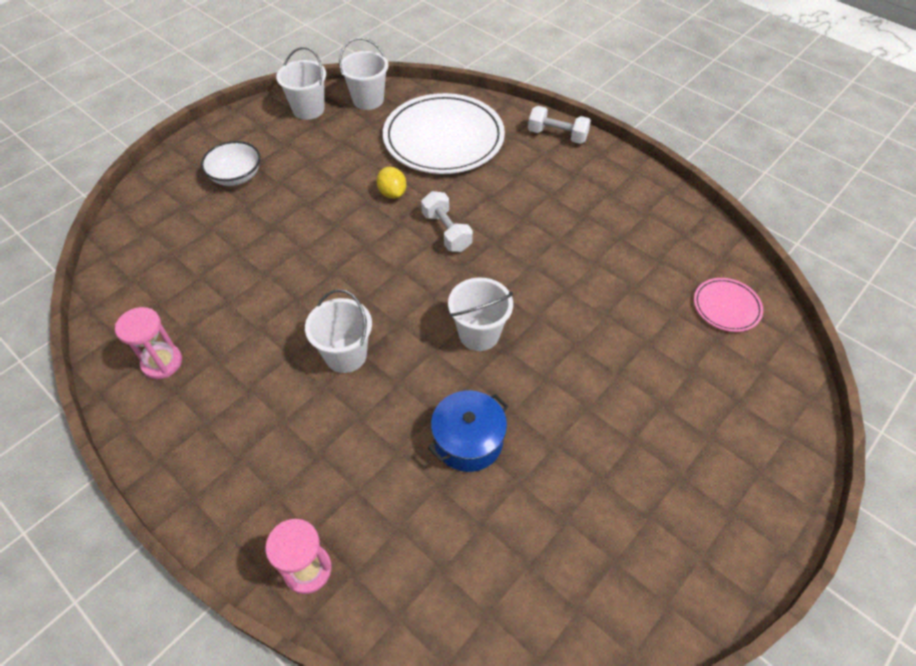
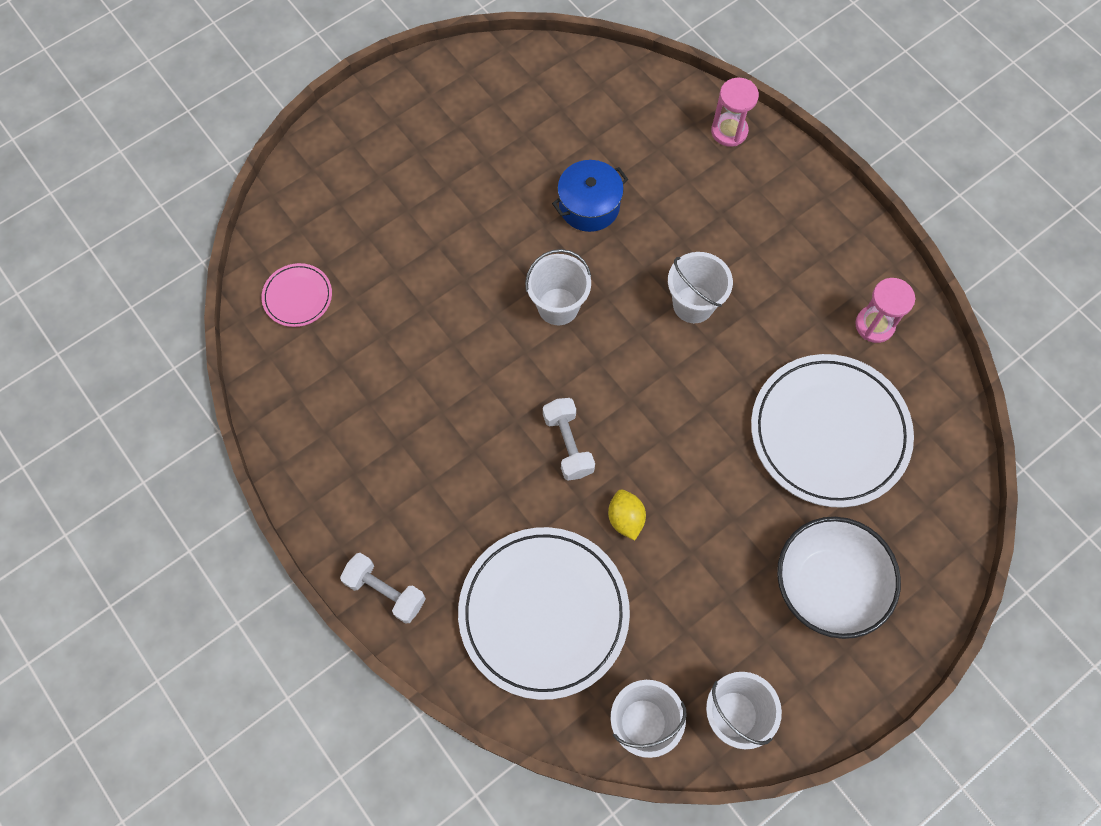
camera: 170 degrees left, 15 degrees up
white bowl [201,141,261,186] -> white bowl [777,517,901,639], size x1.56
none -> white plate [751,354,914,508]

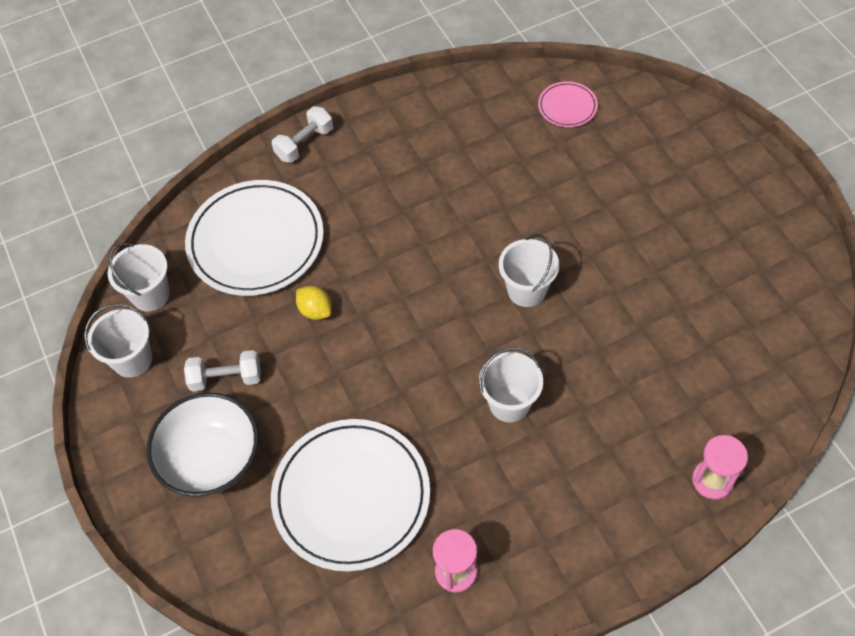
camera: 105 degrees right, 10 degrees down
white dumbbell [543,398,595,481] -> white dumbbell moved to [184,350,261,392]
blue pot [552,160,628,232] -> none
yellow lemon [608,489,646,540] -> yellow lemon turned 45 degrees clockwise [296,286,332,320]

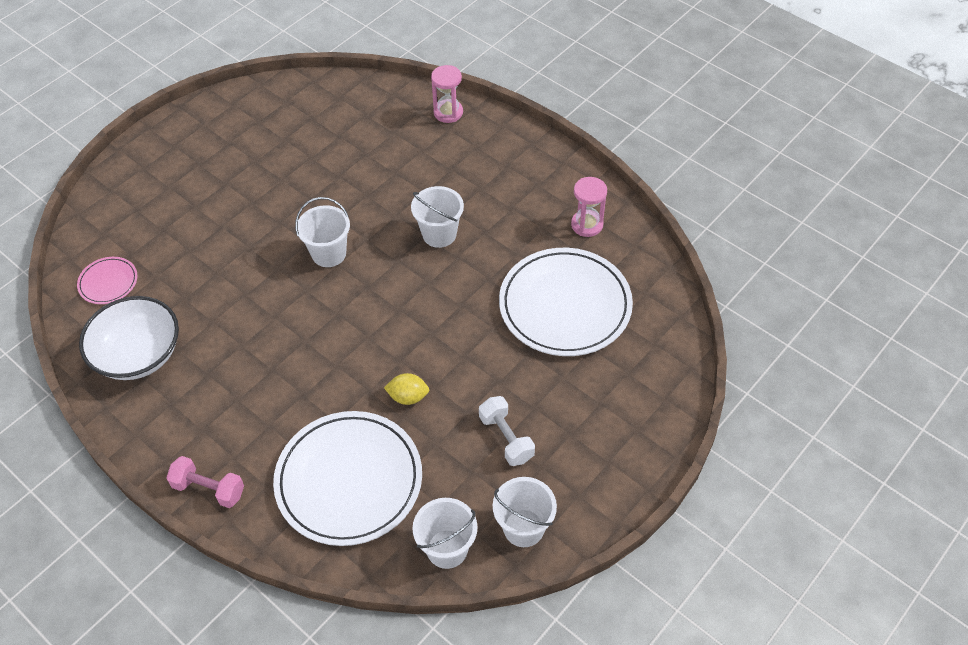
camera: 115 degrees left, 5 degrees down
white bowl [146,392,258,497] -> white bowl moved to [79,296,179,380]
white dumbbell [272,106,333,163] -> pink dumbbell [166,456,244,508]
yellow lemon [296,286,332,320] -> yellow lemon turned 75 degrees clockwise [384,373,429,405]

